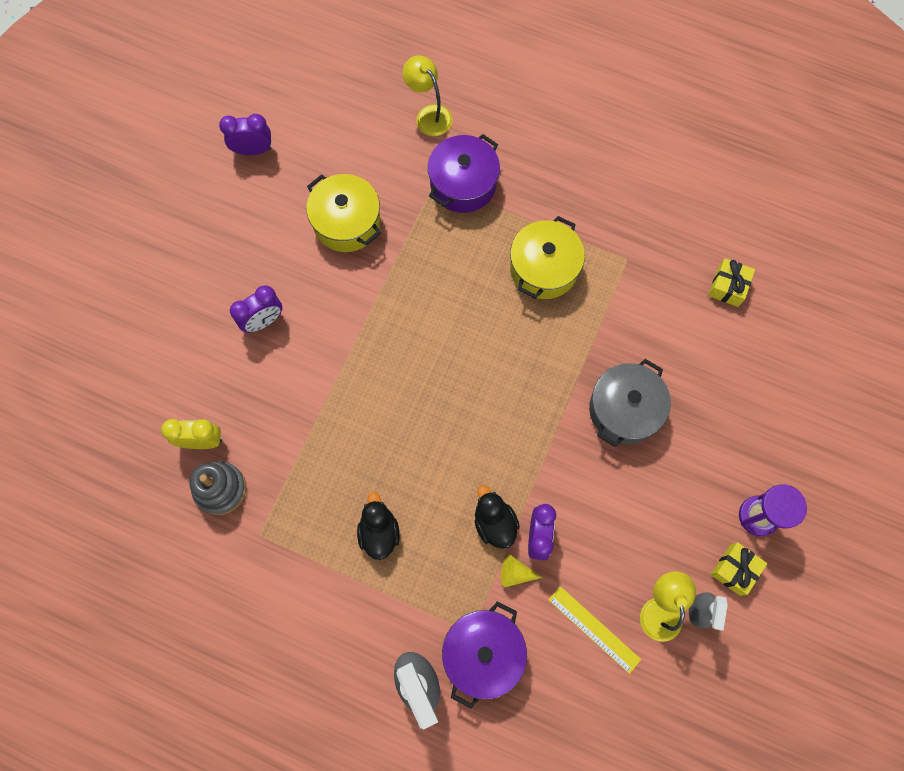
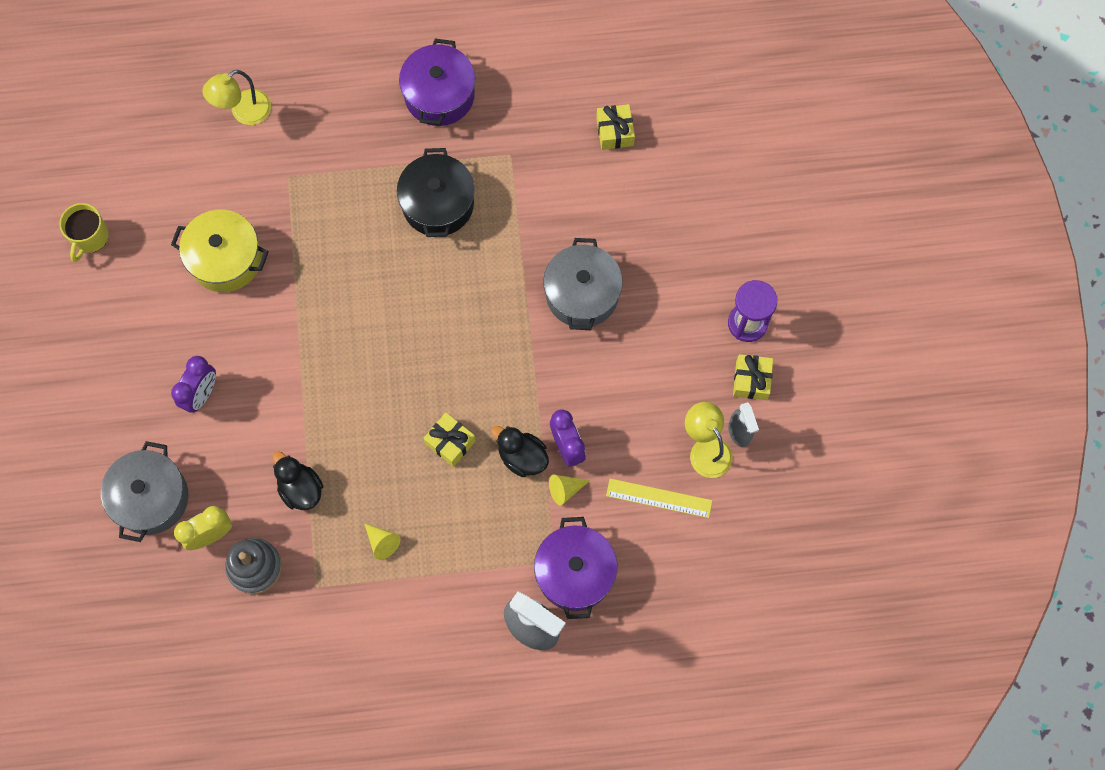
camera: 30 degrees left, 0 degrees up
purple clock [219,114,271,155] -> yellow mug [59,203,109,262]
black duck [357,492,400,560] -> black duck moved to [272,451,323,510]
yellow lamp [403,56,453,136] -> yellow lamp turned 60 degrees counterclockwise [202,70,271,125]
purple pot [428,134,500,213] -> purple pot moved to [399,39,475,126]
yellow pot [510,216,585,299] -> black pot [397,148,475,237]
none -> grey pot [101,441,188,542]
none -> yellow cone [364,523,400,560]
none -> yellow gift [423,413,476,467]

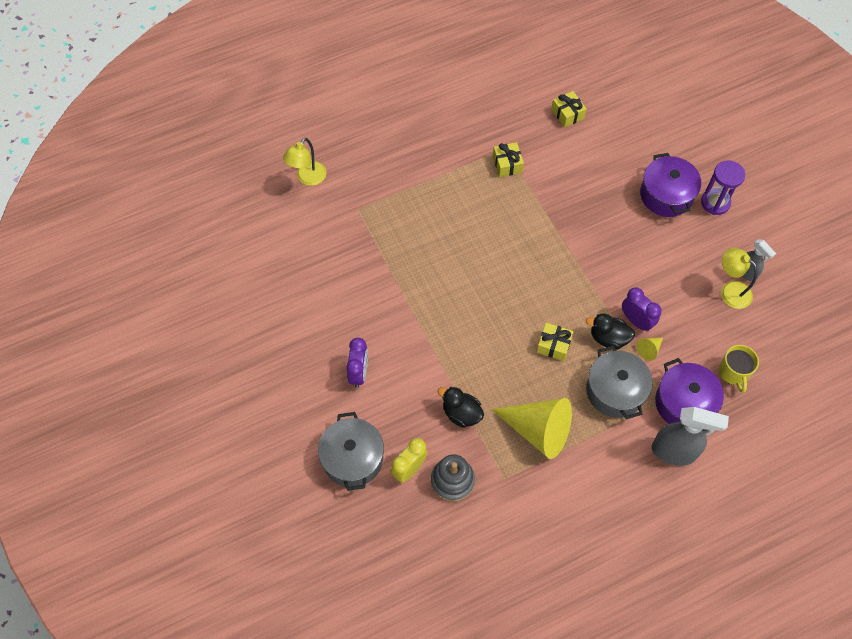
camera: 20 degrees left, 10 degrees down
yellow mug [59,203,109,262] -> yellow mug moved to [719,345,759,393]
yellow pot [171,210,269,292] -> none
yellow cone [364,523,400,560] -> yellow cone [491,398,572,459], size x2.43
black pot [397,148,475,237] -> none
purple pot [399,39,475,126] -> purple pot moved to [640,153,701,217]
grey pot [543,238,623,330] -> grey pot moved to [586,345,653,419]
yellow ruler [606,478,712,518] -> none
yellow gift [733,354,773,400] -> yellow gift moved to [493,142,524,177]

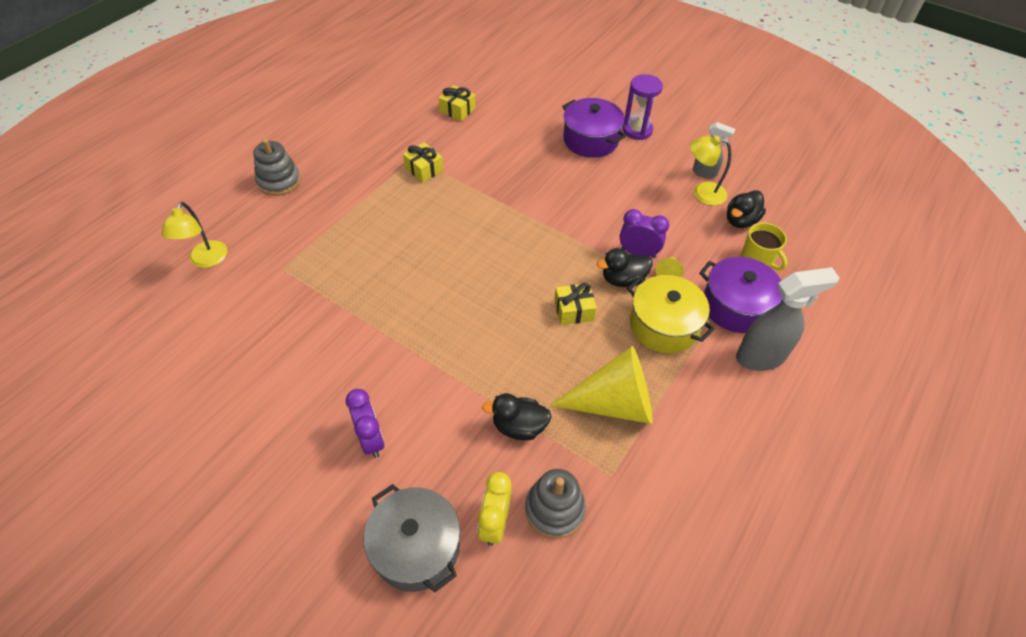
camera: 30 degrees left, 10 degrees down
grey pot [586,345,653,419] -> yellow pot [627,275,715,354]
none -> grey stacking toy [253,138,301,196]
none -> black duck [727,190,766,228]

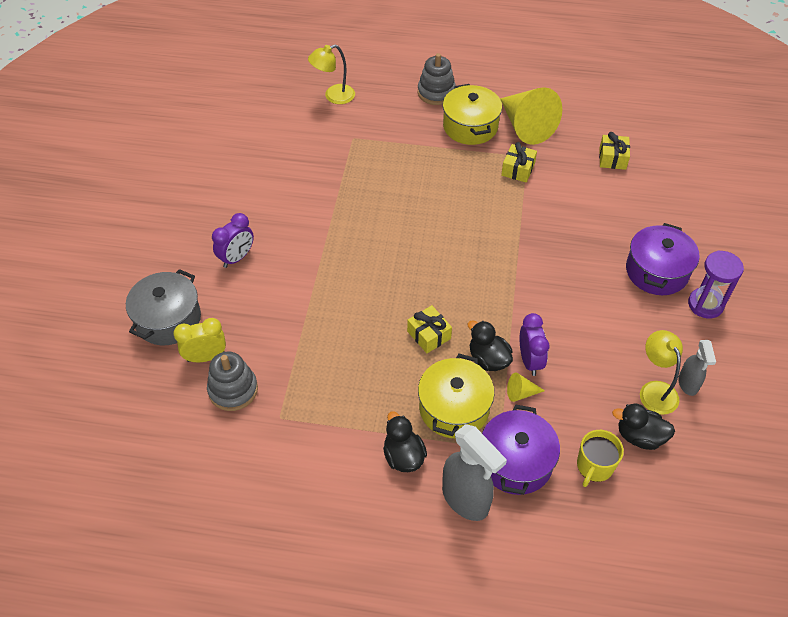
camera: 65 degrees right, 0 degrees up
black duck [482,393,552,440] -> black duck moved to [383,411,427,472]
yellow cone [550,346,653,424] -> yellow cone moved to [500,87,562,145]
none -> yellow pot [443,84,502,145]

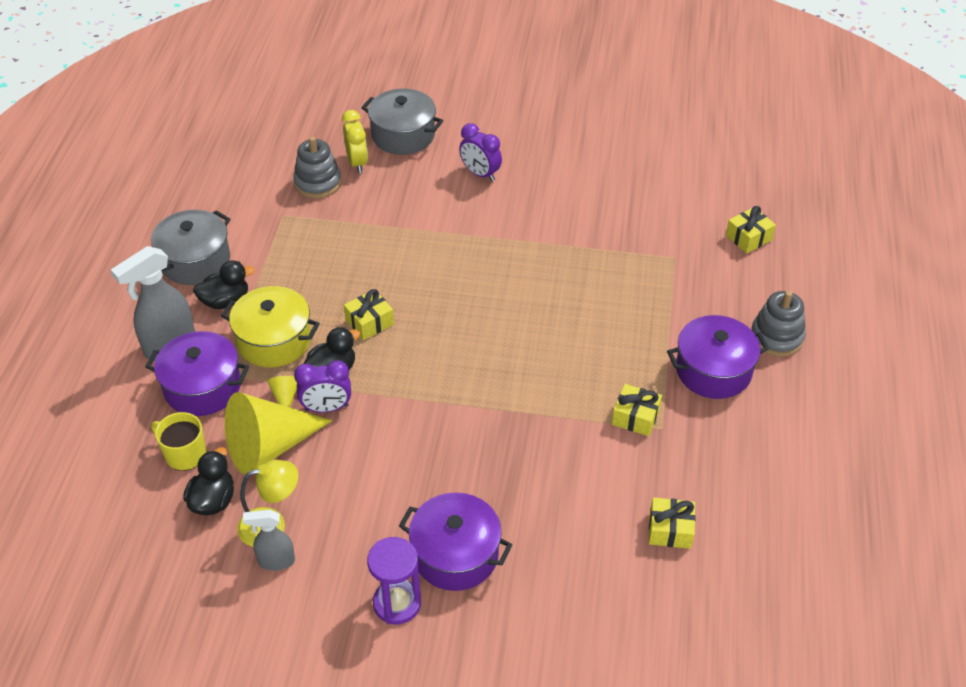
camera: 90 degrees right, 5 degrees down
yellow lamp [308,45,355,104] -> yellow gift [726,206,776,254]
yellow pot [443,84,502,145] -> purple pot [667,315,769,399]
yellow cone [500,87,562,145] -> yellow cone moved to [225,392,332,475]
none -> grey pot [151,210,231,285]

